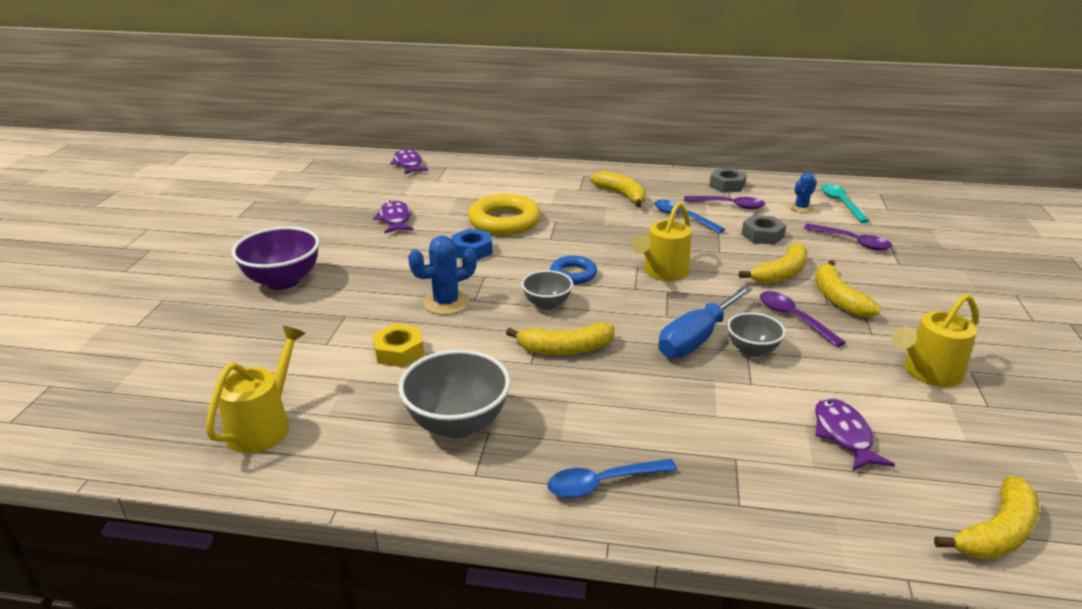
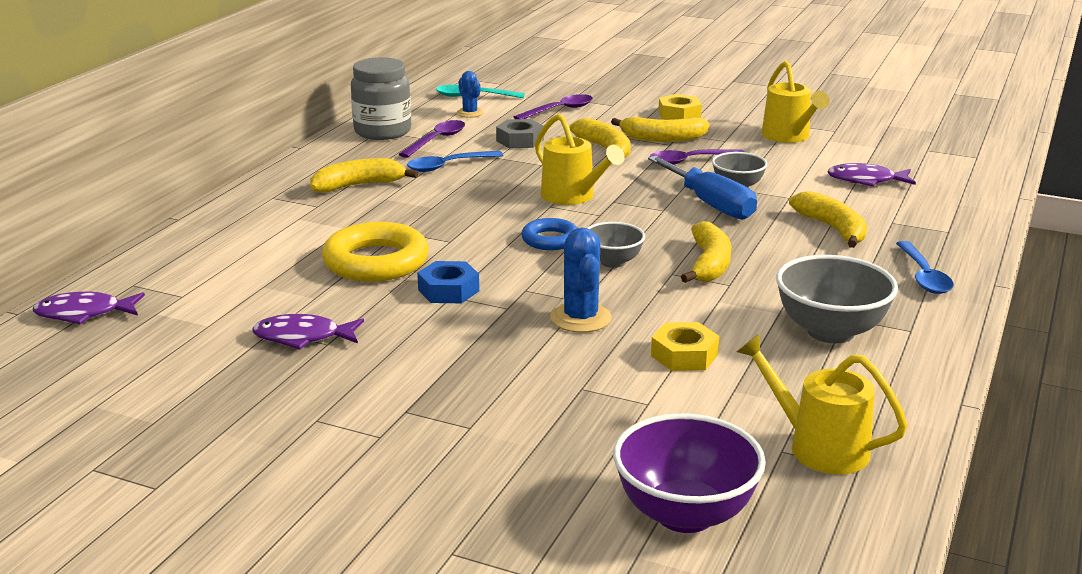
camera: 75 degrees left, 5 degrees down
purple bowl [231,226,320,290] -> purple bowl moved to [613,413,766,533]
grey nut [709,168,747,192] -> grey jar [351,57,411,140]
yellow banana [934,475,1039,560] -> yellow banana moved to [789,191,867,248]
none -> yellow nut [658,94,702,120]

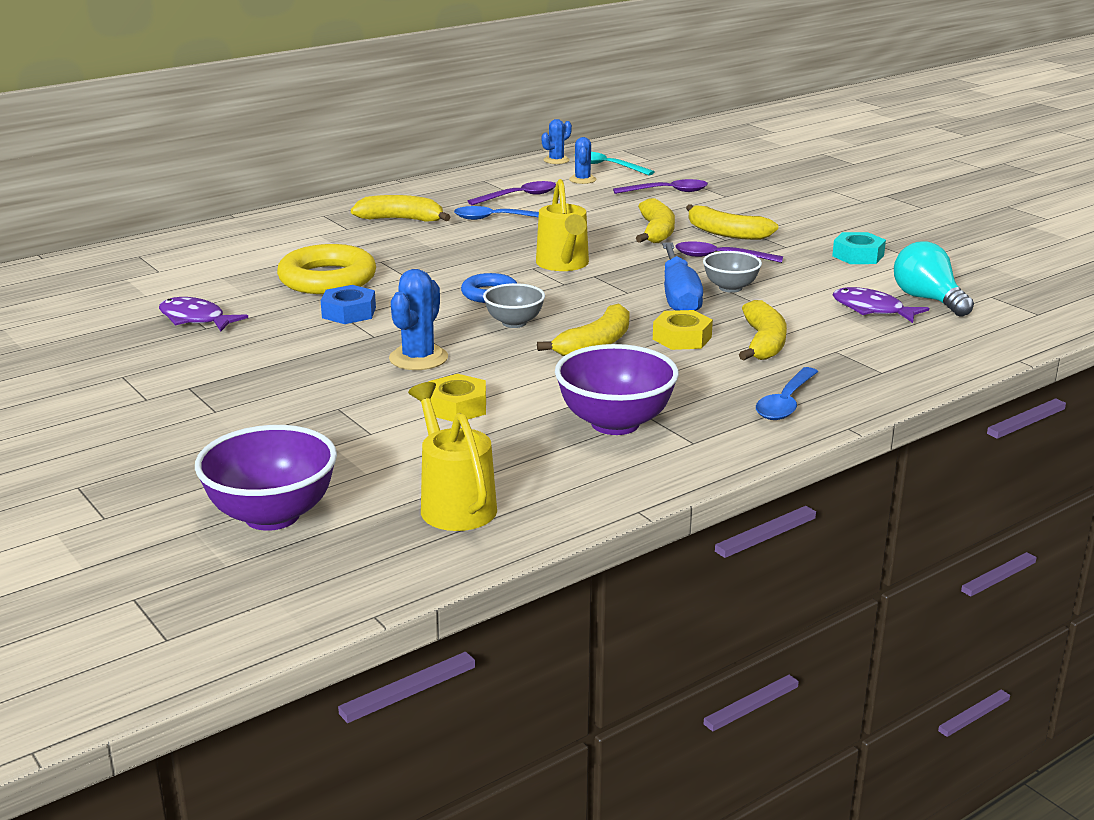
camera: 30 degrees right, 0 degrees up
purple fish [33,291,145,325] -> none
grey jar [351,57,411,140] -> none
grey nut [496,119,544,148] -> none
yellow nut [658,94,702,120] -> yellow nut moved to [653,310,713,350]
yellow watering can [762,61,830,143] -> turquoise nut [832,232,886,264]
grey bowl [776,255,898,343] -> purple bowl [555,344,679,435]
none -> blue cactus [542,119,572,164]
none -> turquoise light bulb [894,241,974,317]

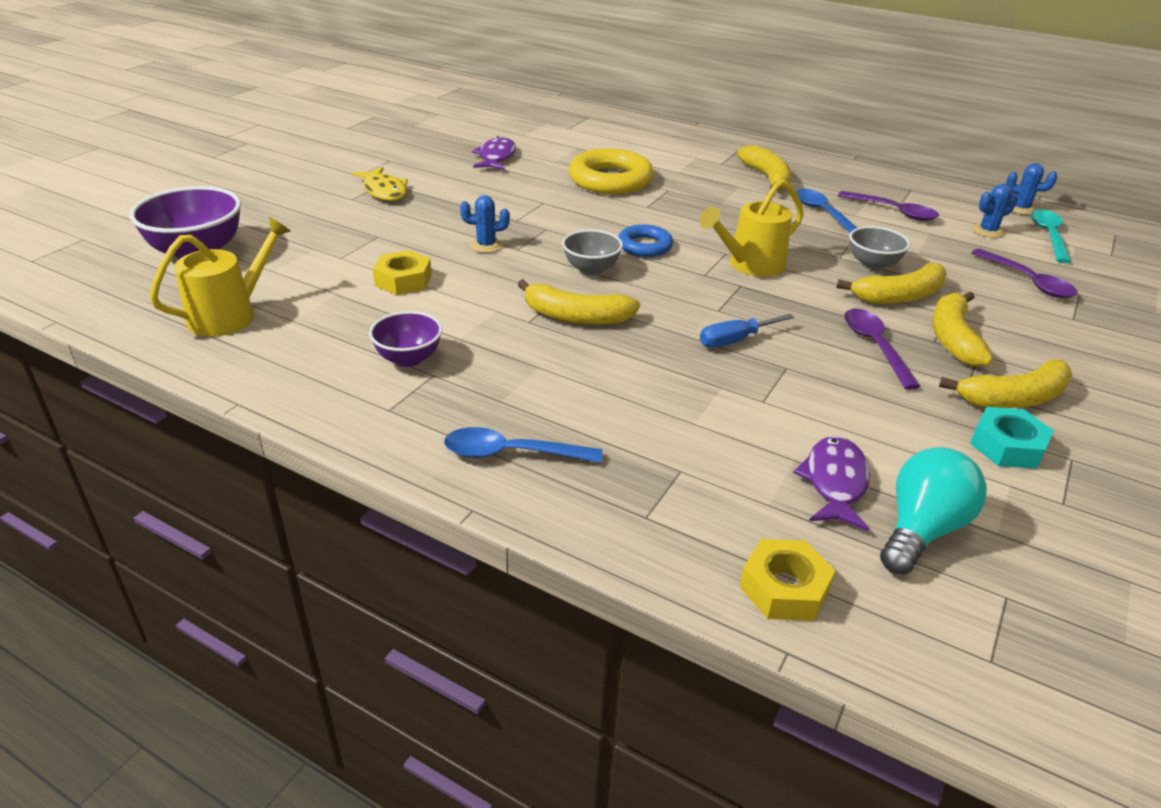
camera: 65 degrees right, 10 degrees up
blue nut [321,285,376,324] -> none
blue cactus [389,269,448,370] -> blue cactus [460,195,510,253], size x0.63
purple bowl [555,344,679,435] -> purple bowl [369,311,442,367], size x0.59
yellow nut [653,310,713,350] -> yellow nut moved to [740,539,835,621]
blue screwdriver [662,243,703,311] -> blue screwdriver [700,314,794,348], size x0.58
grey bowl [703,251,762,293] -> grey bowl moved to [849,226,910,271]
yellow banana [739,300,787,360] -> yellow banana moved to [939,359,1072,408]
none -> yellow fish [352,167,408,201]

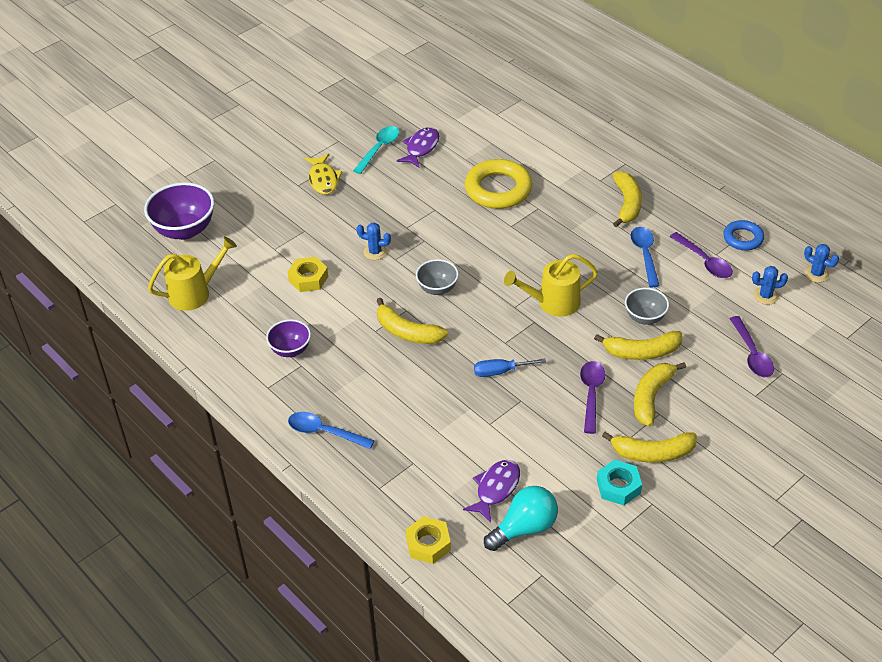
camera: 20 degrees right, 10 degrees up
blue ring [618,224,673,257] -> blue ring moved to [723,220,764,251]
turquoise spoon [1031,209,1071,263] -> turquoise spoon moved to [353,126,399,174]

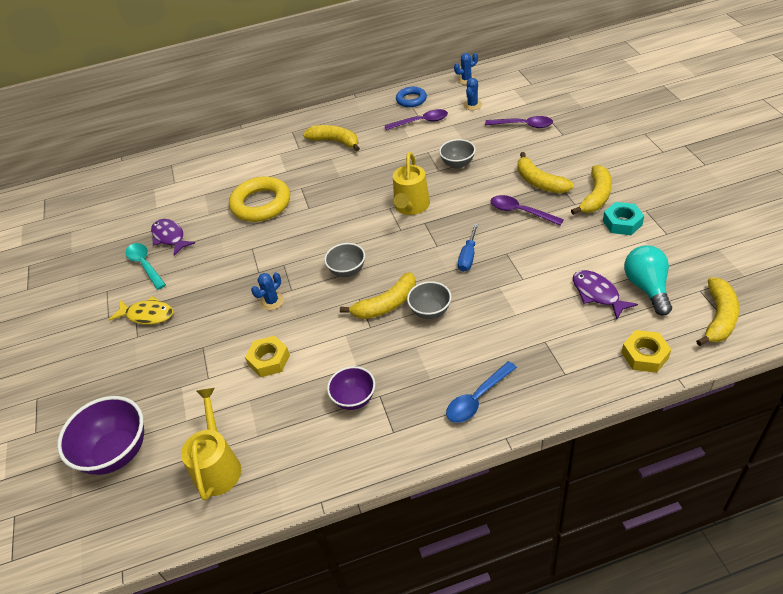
camera: 60 degrees left, 0 degrees up
yellow banana [594,331,682,360] -> yellow banana moved to [696,277,740,346]
blue spoon [630,227,660,287] -> none
none -> grey bowl [407,281,451,319]

